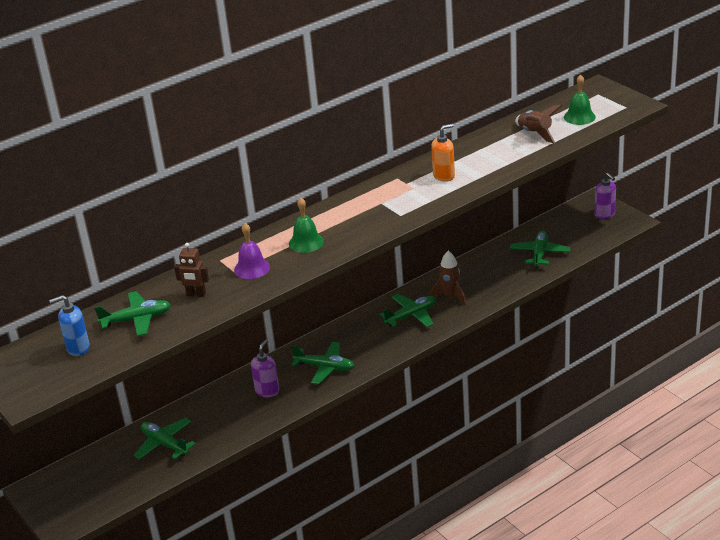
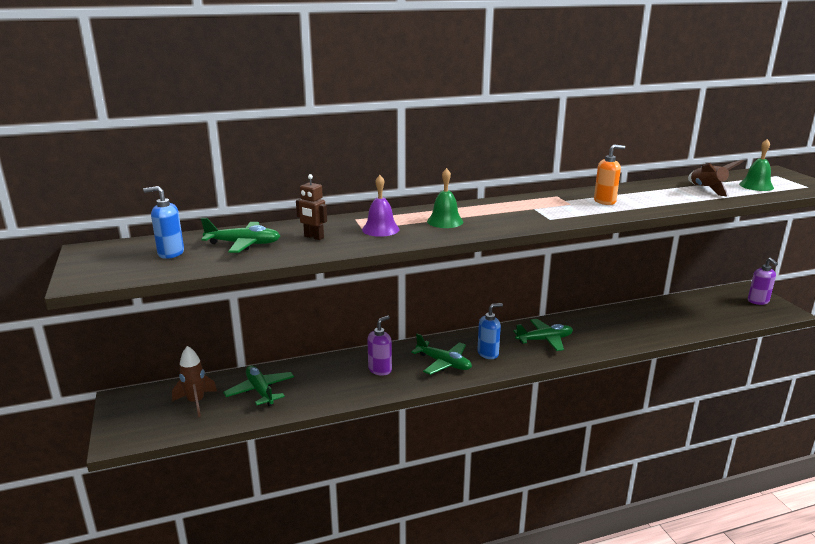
camera: 15 degrees right, 10 degrees down
brown rocket [430,251,466,306] -> brown rocket moved to [172,346,217,417]
green plane [510,231,570,268] -> none
none -> blue soap dispenser [477,303,503,359]

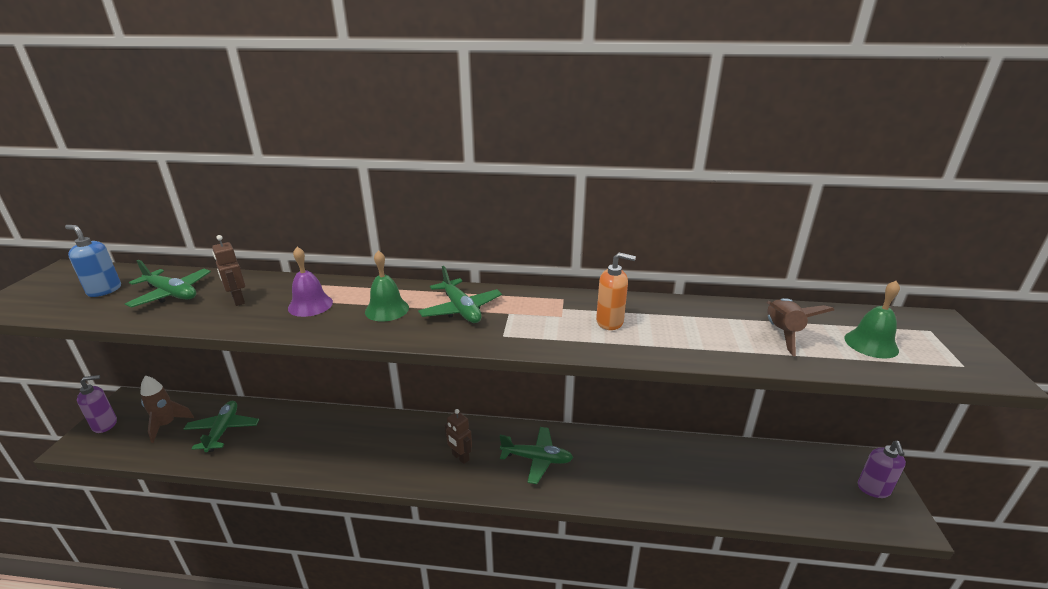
camera: 25 degrees right, 5 degrees up
purple soap dispenser [367,315,392,376] -> purple soap dispenser moved to [77,375,117,433]
green plane [411,334,472,375] -> green plane moved to [418,266,502,323]
blue soap dispenser [477,303,503,359] -> brown robot [445,409,472,464]

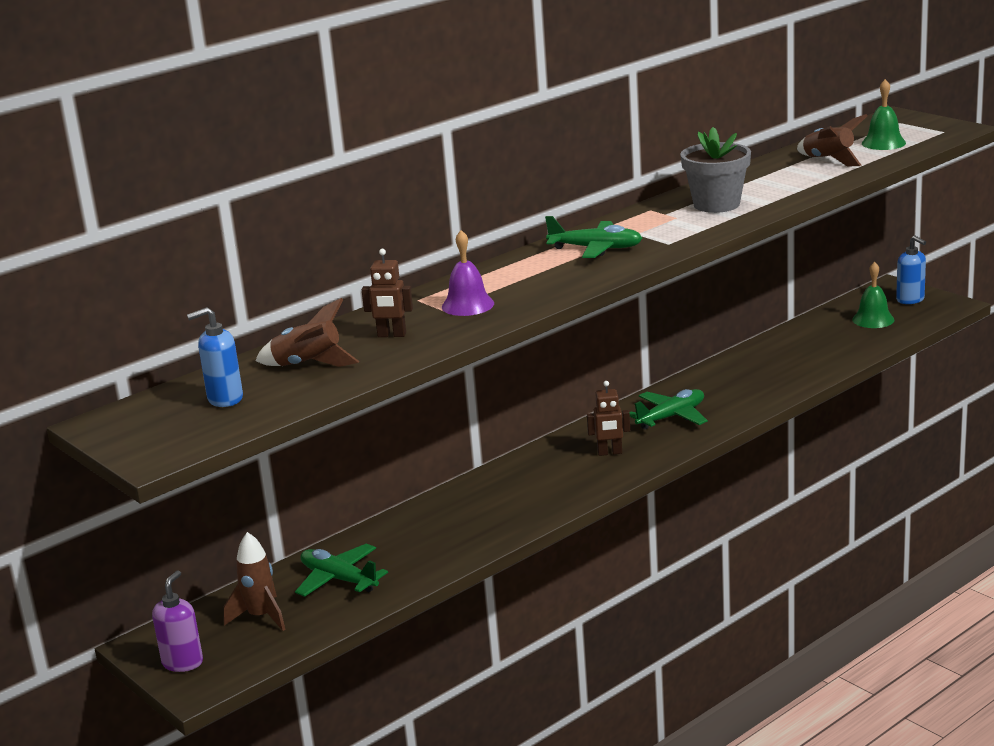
camera: 45 degrees left, 5 degrees down
green plane [125,260,211,308] -> brown rocket [255,298,359,367]
green bell [365,250,409,322] -> green bell moved to [852,262,894,328]
orange soap dispenser [596,252,636,330] -> grey flower pot [680,127,751,213]
purple soap dispenser [858,441,906,498] -> blue soap dispenser [896,235,926,304]

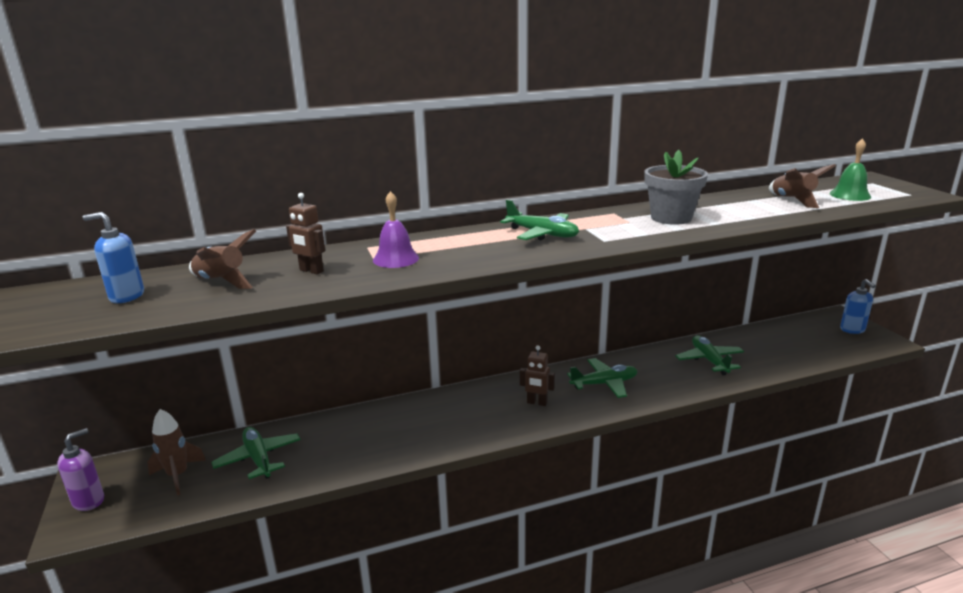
camera: 20 degrees right, 0 degrees up
green bell [852,262,894,328] -> none
none -> green plane [675,335,744,375]

